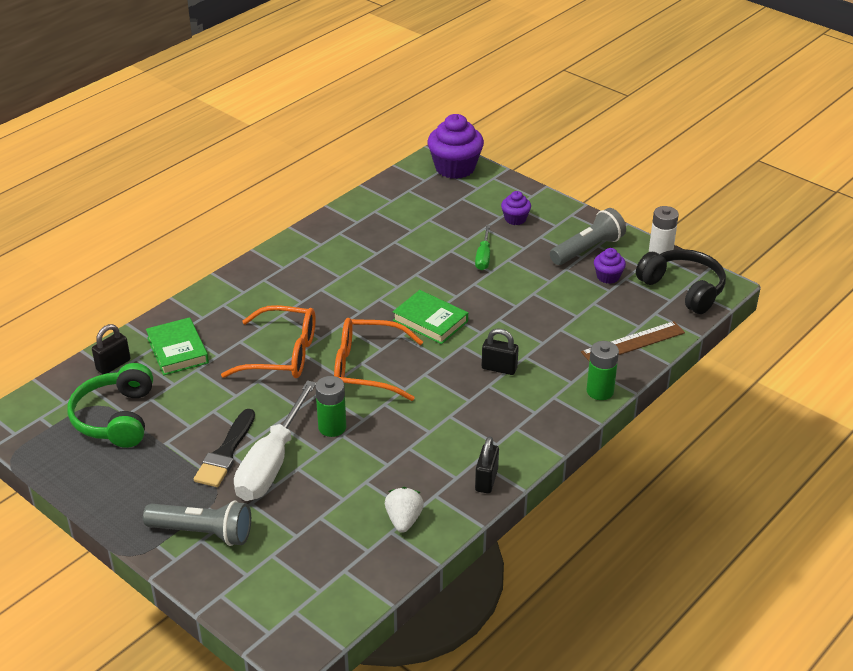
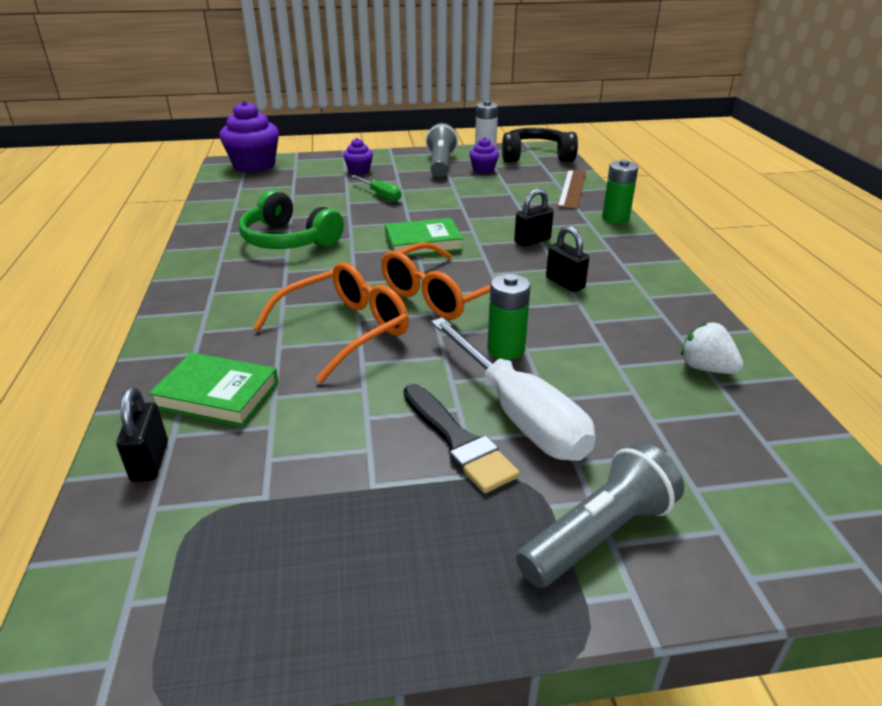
camera: 50 degrees left, 5 degrees down
green headphones [67,363,153,448] -> green headphones moved to [239,190,344,249]
black padlock [475,436,499,494] -> black padlock moved to [546,226,589,292]

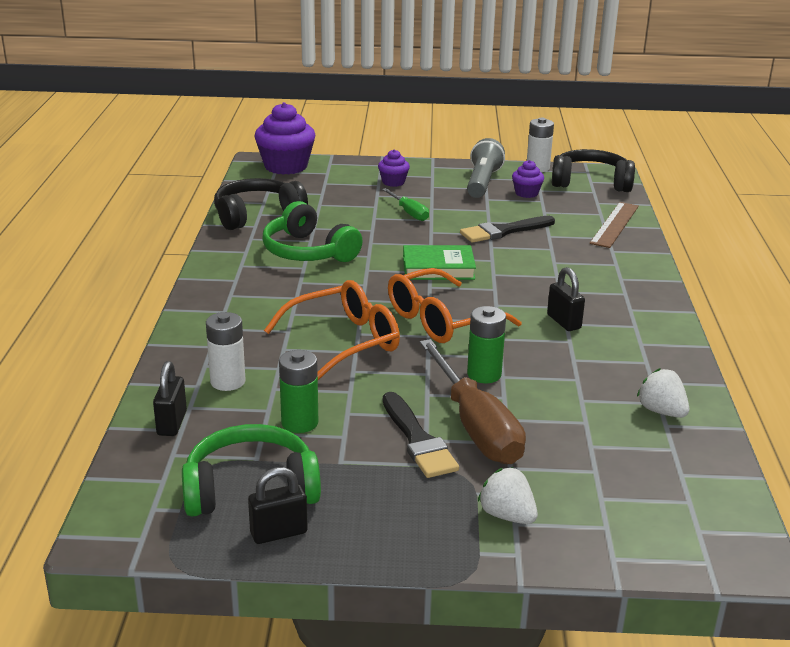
camera: 10 degrees right, 5 degrees down
green book [149,352,279,427] -> white battery [206,312,246,391]
white screwdriver [431,317,596,461] -> brown screwdriver [420,339,526,464]
black padlock [514,189,554,247] -> black padlock moved to [248,467,308,544]
grey flashlight [516,442,684,588] -> white strawberry [478,467,538,524]
green battery [602,159,638,224] -> green battery moved to [279,350,318,433]
none -> green headphones [182,424,321,516]
none -> black headphones [214,178,308,230]
none -> black brush [460,216,555,243]

